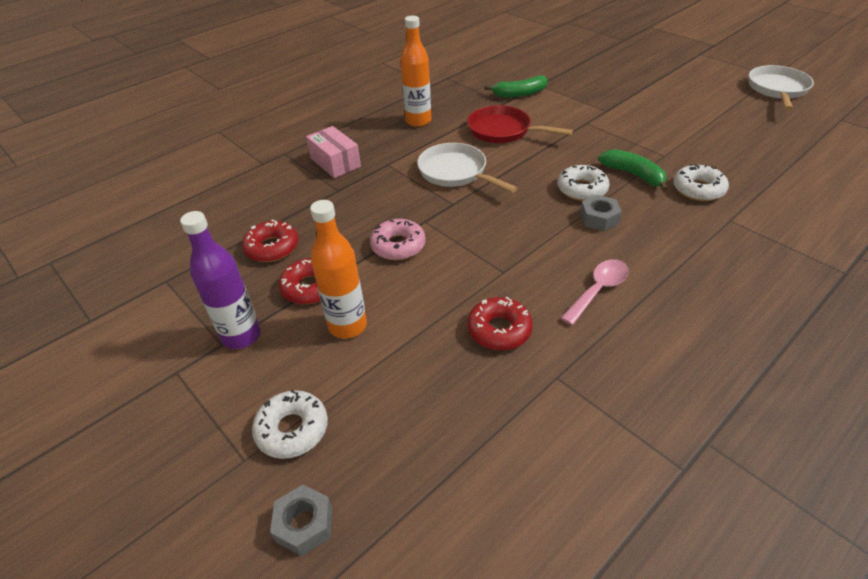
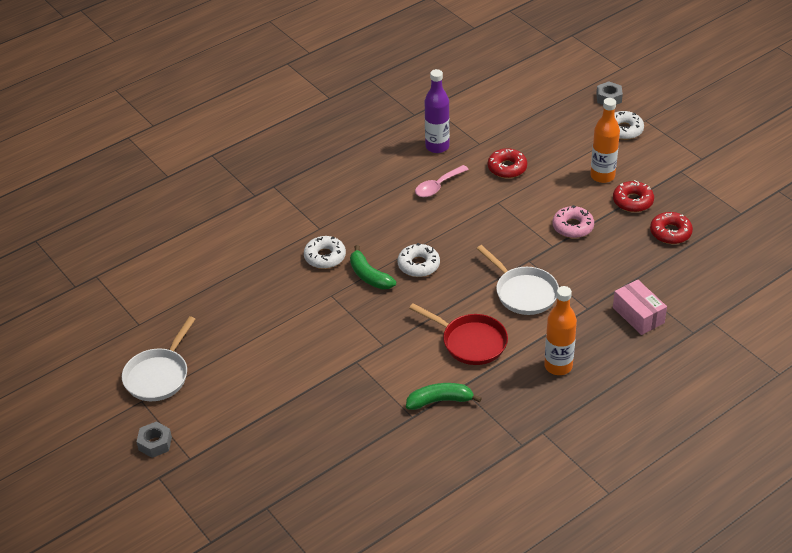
camera: 175 degrees left, 0 degrees up
purple bottle [180,211,261,349] -> purple bottle moved to [425,69,450,153]
grey nut [580,195,622,231] -> grey nut moved to [137,421,172,458]

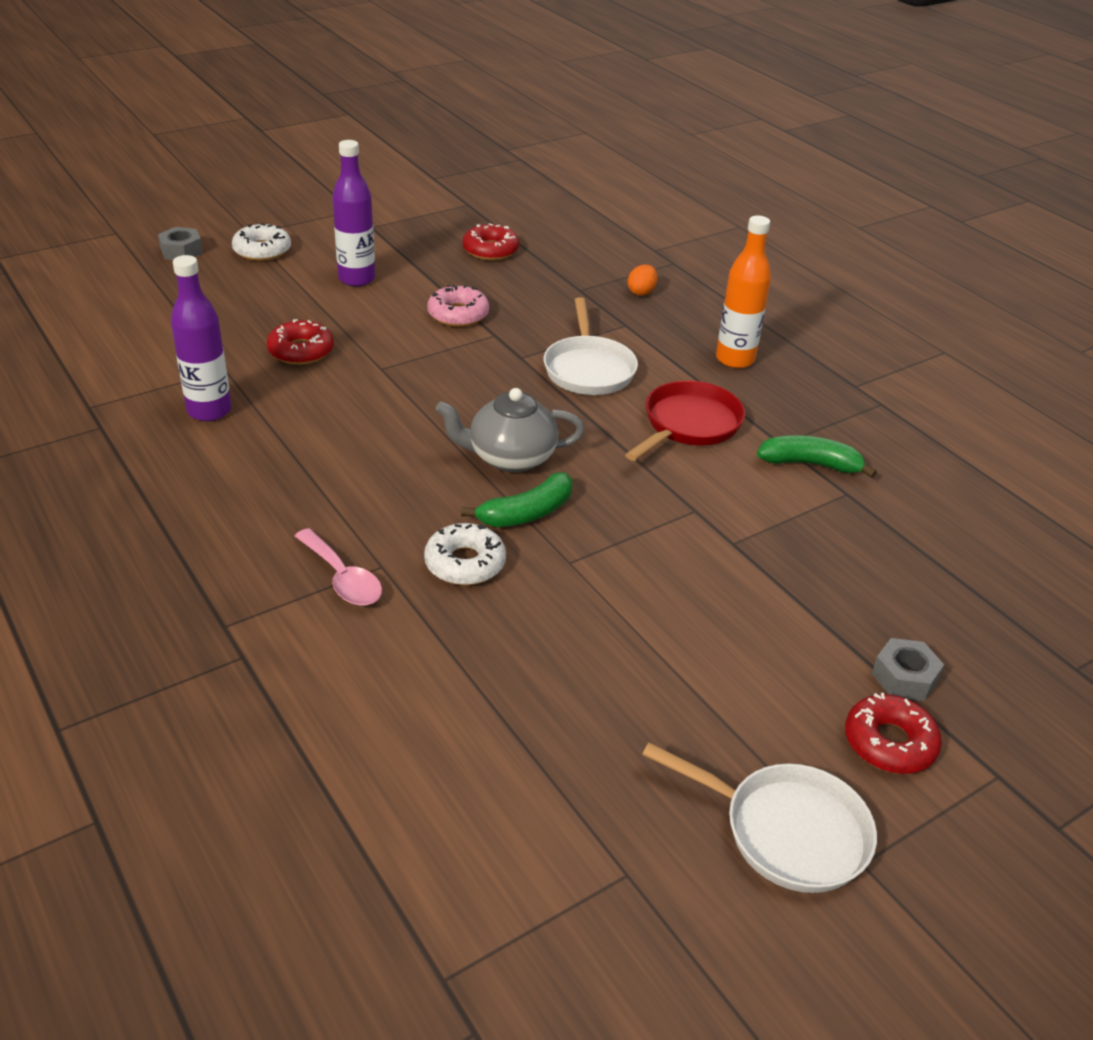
camera: 90 degrees left, 5 degrees down
grey nut [137,421,172,458] -> grey nut moved to [871,638,944,701]
white donut [398,243,440,277] -> grey teapot [436,388,585,473]
green banana [406,383,482,410] -> green banana turned 105 degrees clockwise [757,435,877,478]
pink spoon [415,165,469,197] -> pink spoon moved to [295,528,382,606]
white pan [477,245,559,315] -> white pan turned 120 degrees clockwise [544,297,638,395]
orange bottle [590,98,620,183] -> purple bottle [332,140,375,287]
red donut [613,180,654,212] -> red donut moved to [845,693,942,774]
pink box [613,279,667,335] -> orange egg [628,264,658,296]

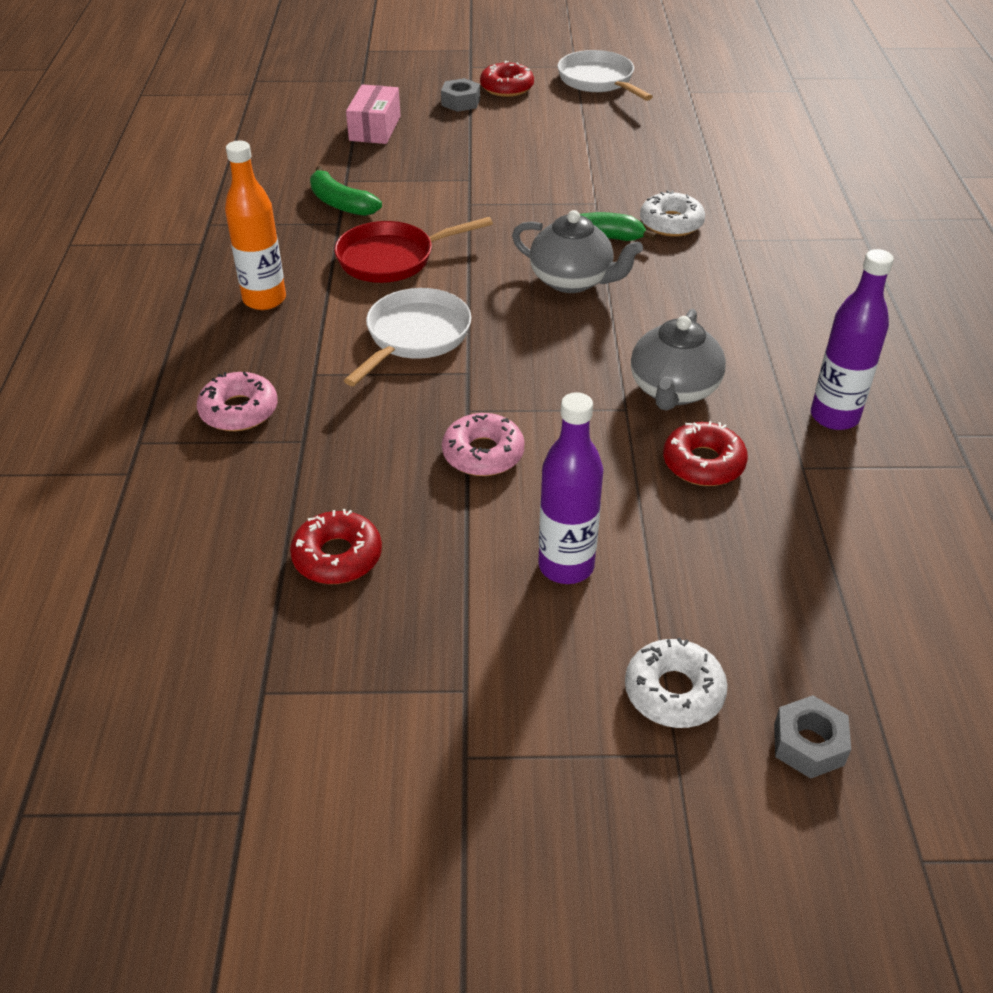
camera: 145 degrees left, 5 degrees up
pink spoon [295,528,382,606] -> none
orange egg [628,264,658,296] -> pink donut [197,372,278,431]
none -> pink box [346,84,401,144]
none -> grey teapot [631,309,726,411]

